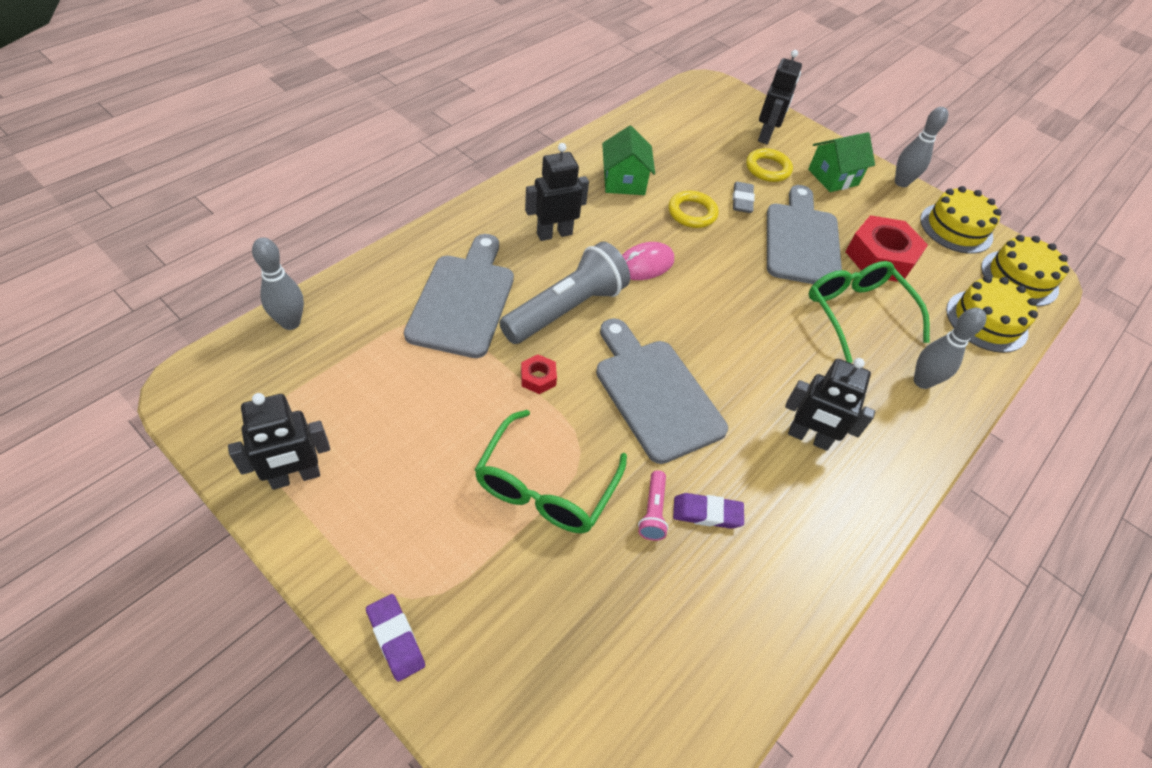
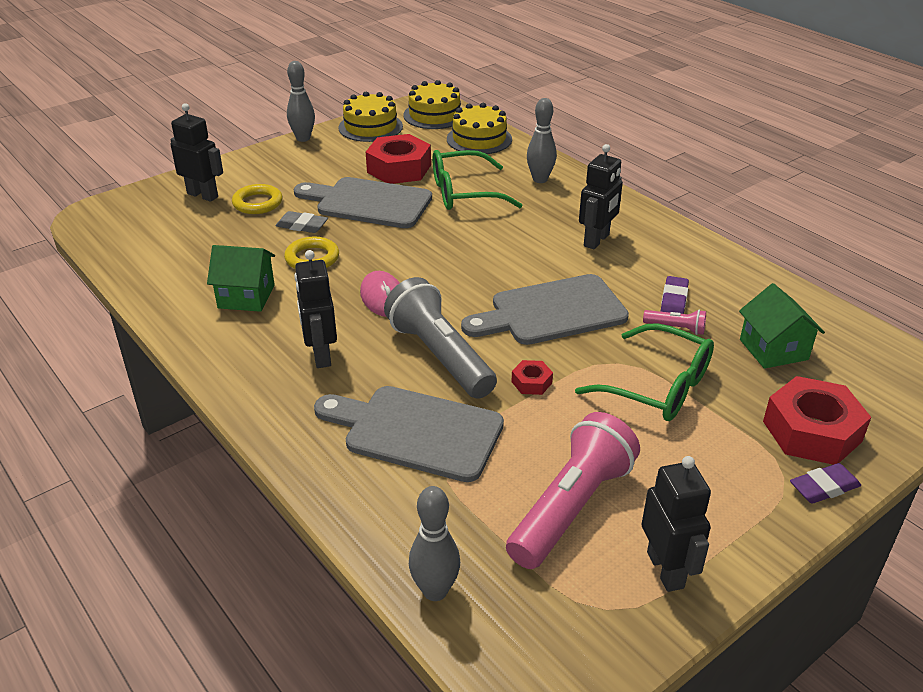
camera: 75 degrees left, 15 degrees down
green house [808,132,875,192] -> green house moved to [739,283,825,369]
none -> pink flashlight [506,412,640,569]
none -> red nut [763,376,871,465]

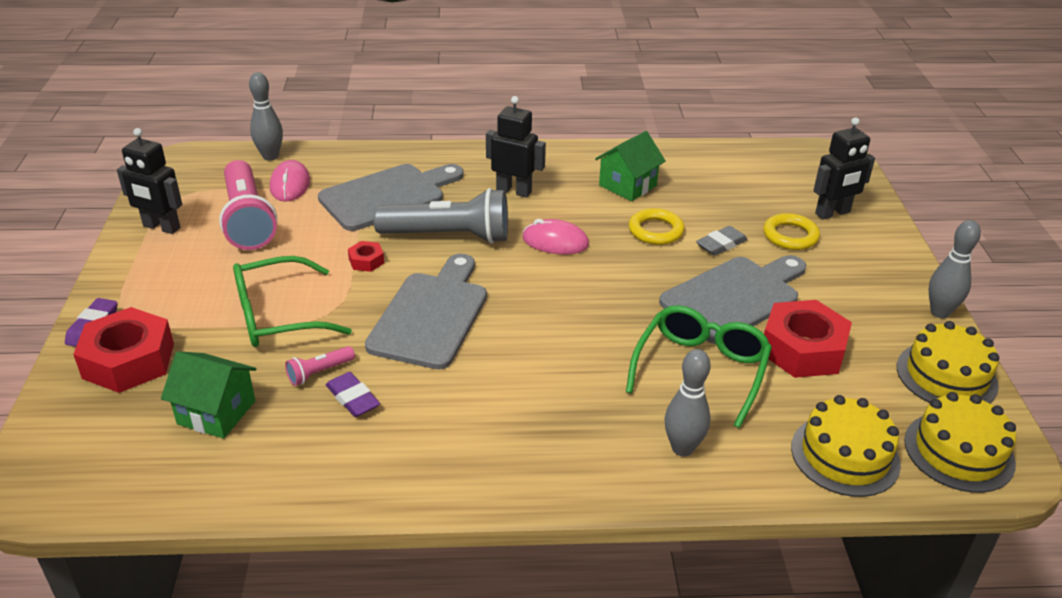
camera: 125 degrees right, 0 degrees up
black robot [579,144,623,249] -> none
none -> pink mouse [270,160,310,202]

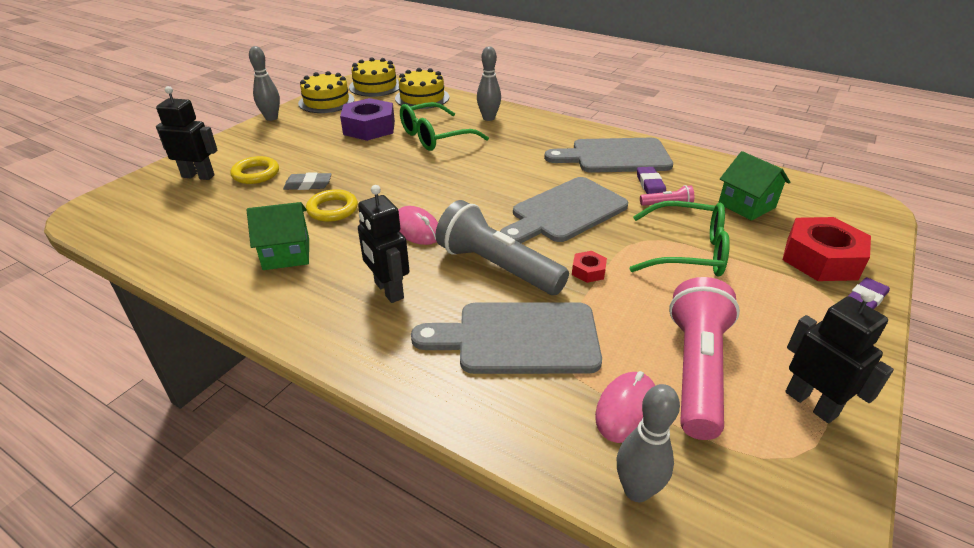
camera: 145 degrees left, 0 degrees up
grey cutting board [659,255,806,344] -> grey cutting board moved to [544,138,673,173]
red nut [764,300,852,378] -> purple nut [340,98,395,141]

